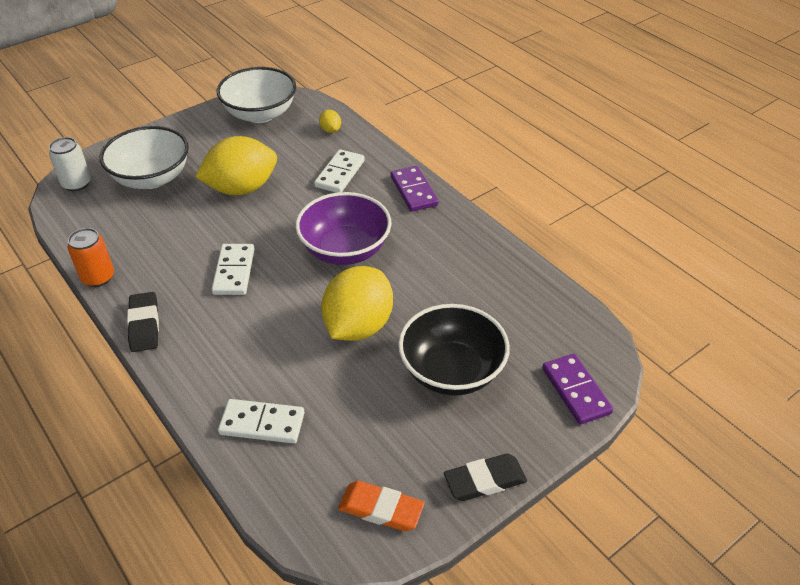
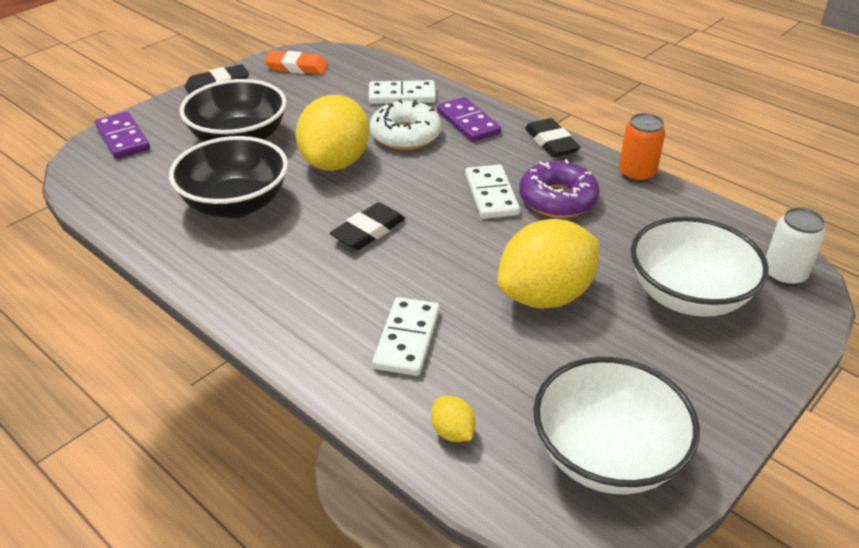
camera: 170 degrees right, 5 degrees down
purple bowl [295,192,392,265] -> black eraser [330,202,405,250]
purple domino [391,166,439,212] -> purple domino moved to [437,97,501,142]
none -> black bowl [169,136,288,218]
none -> white donut [370,100,442,150]
none -> purple donut [519,159,600,218]

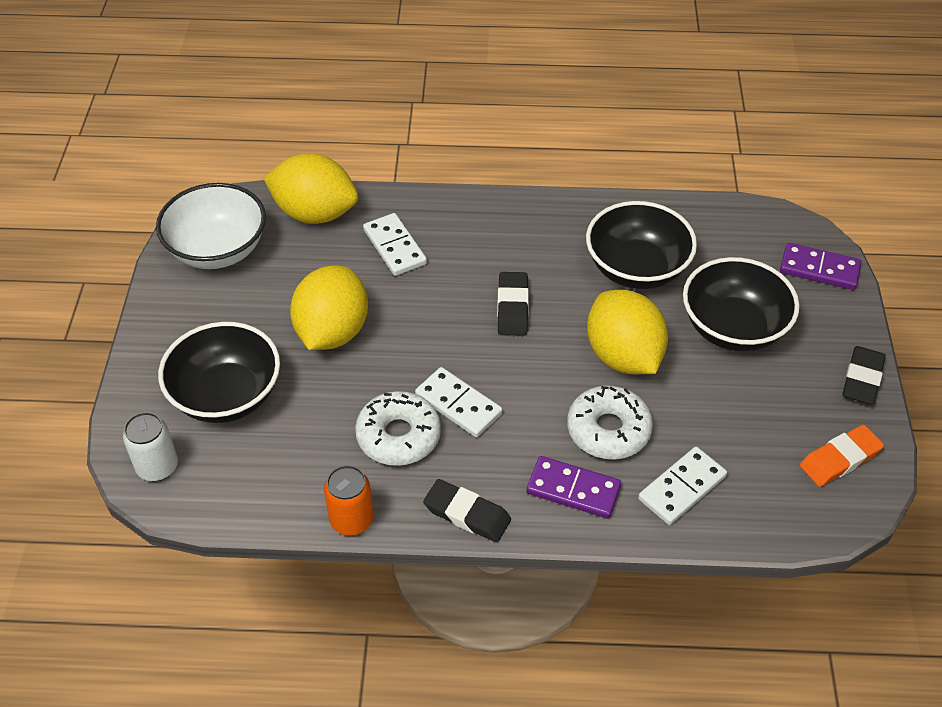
camera: 140 degrees right, 10 degrees up
yellow lemon [431,396,475,442] -> yellow lemon [263,154,358,224], size x2.42
purple donut [519,159,600,218] -> white donut [355,391,441,466]
white bowl [631,217,769,317] -> black bowl [158,322,280,423]

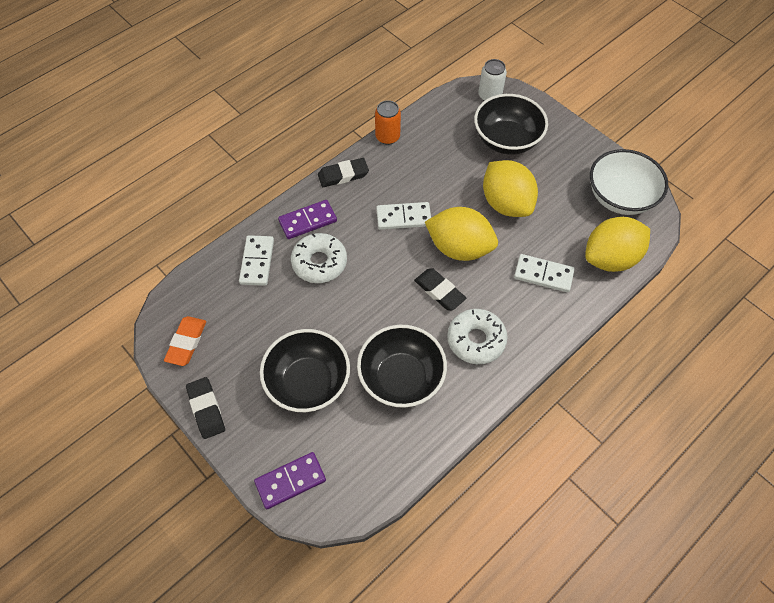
camera: 135 degrees right, 10 degrees up
white donut [355,391,441,466] -> white donut moved to [447,309,508,364]
yellow lemon [587,290,668,374] -> yellow lemon moved to [425,207,498,261]

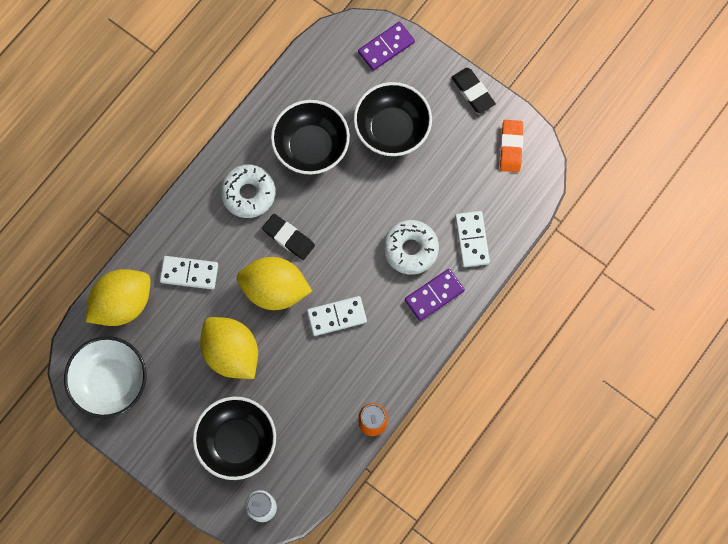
camera: 170 degrees right, 15 degrees up
black eraser [318,158,369,187] -> none

